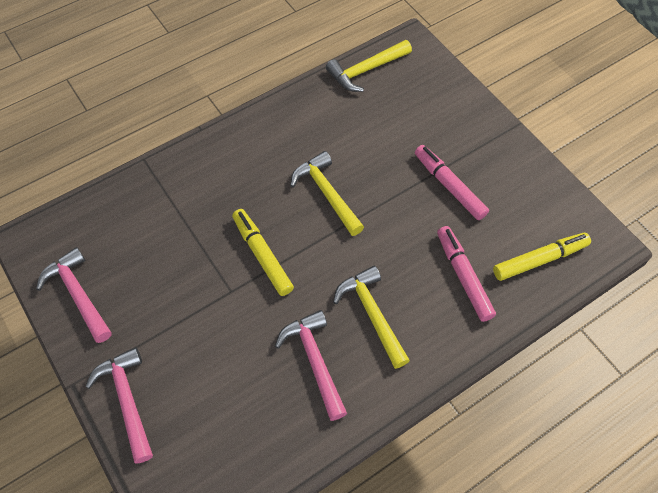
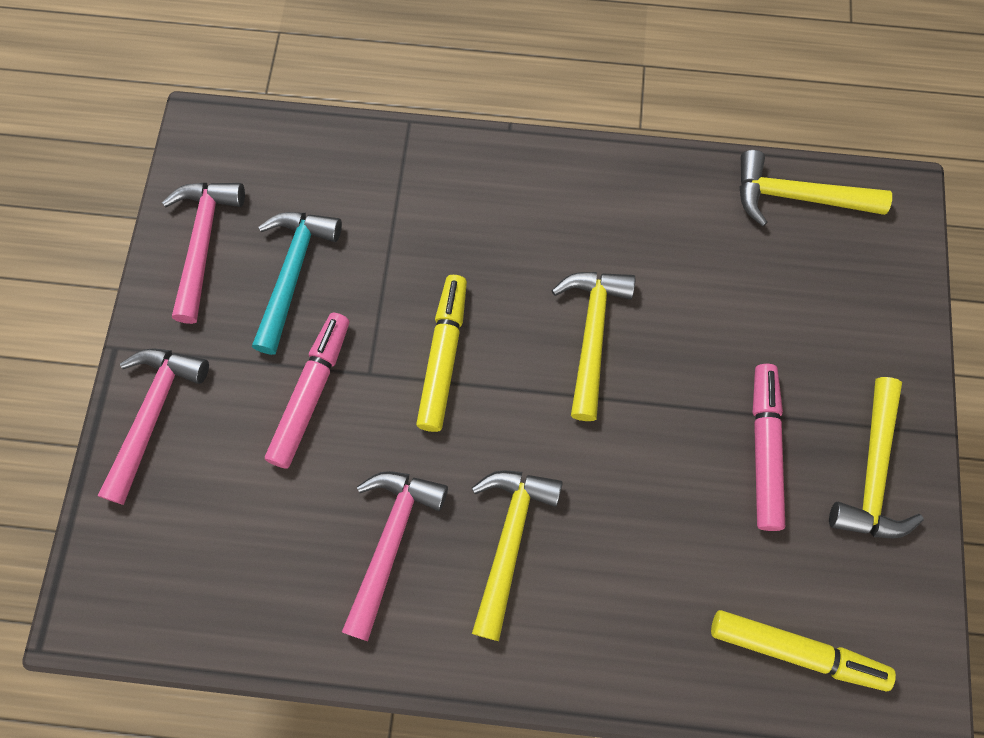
camera: 40 degrees right, 10 degrees up
pink marker [437,226,496,322] -> pink marker moved to [265,313,349,468]
none -> turquoise hammer [252,212,342,355]
none -> yellow hammer [829,377,924,538]

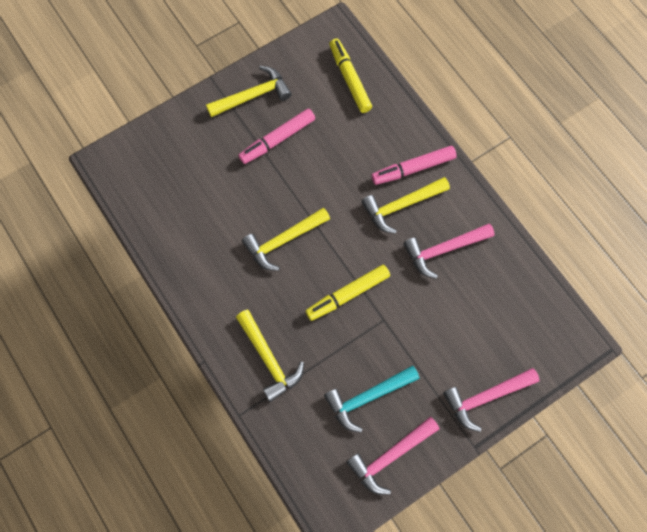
camera: 130 degrees left, 0 degrees up
pink marker [265,313,349,468] -> pink marker moved to [371,146,457,185]
yellow hammer [739,150,892,226] -> yellow hammer moved to [236,310,304,402]

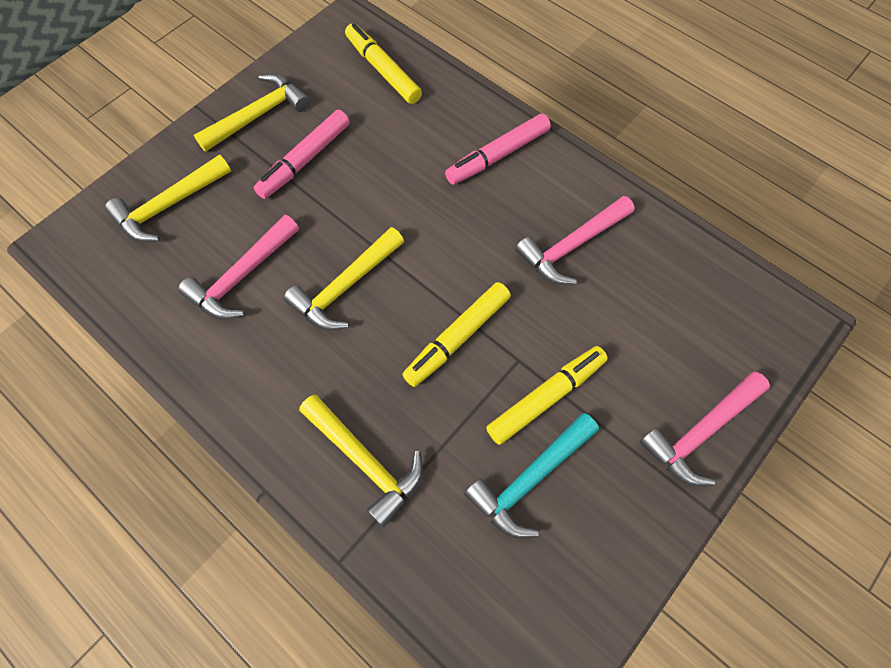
camera: 15 degrees left, 5 degrees down
pink hammer [346,417,440,495] -> pink hammer moved to [178,215,299,319]
yellow hammer [361,177,450,234] -> yellow hammer moved to [105,155,231,242]
none -> yellow marker [486,346,608,445]

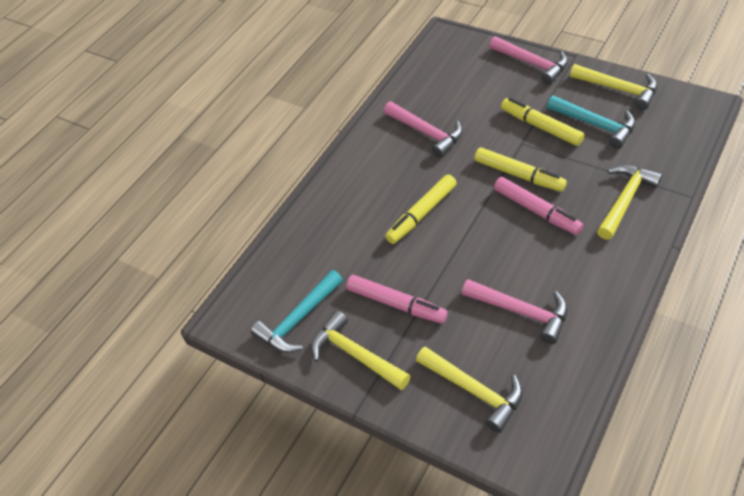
camera: 95 degrees left, 15 degrees down
yellow hammer [284,227,404,331] -> yellow hammer moved to [570,64,657,110]
yellow marker [345,23,422,104] -> yellow marker moved to [385,174,457,244]
pink marker [445,113,551,185] -> pink marker moved to [494,177,583,235]
none -> turquoise hammer [251,270,343,353]

